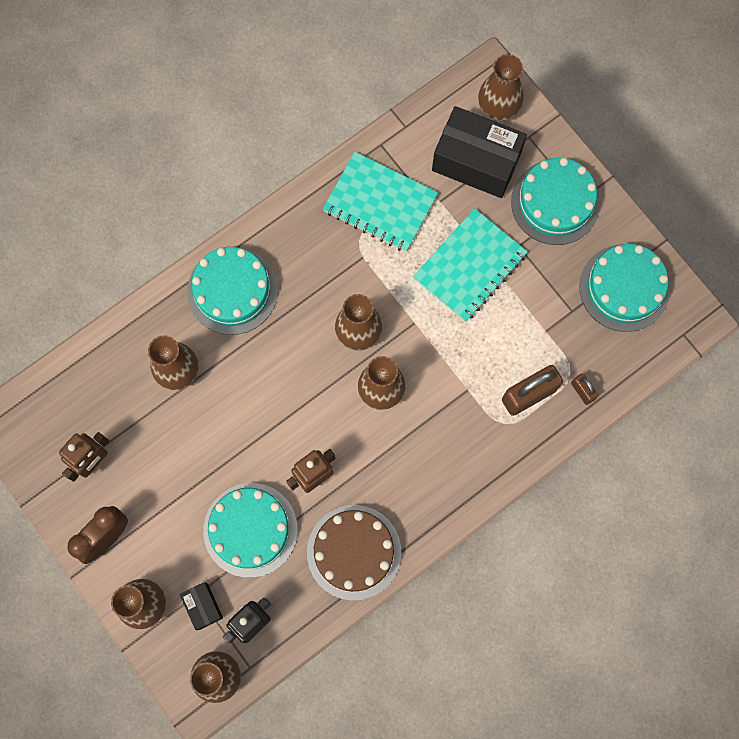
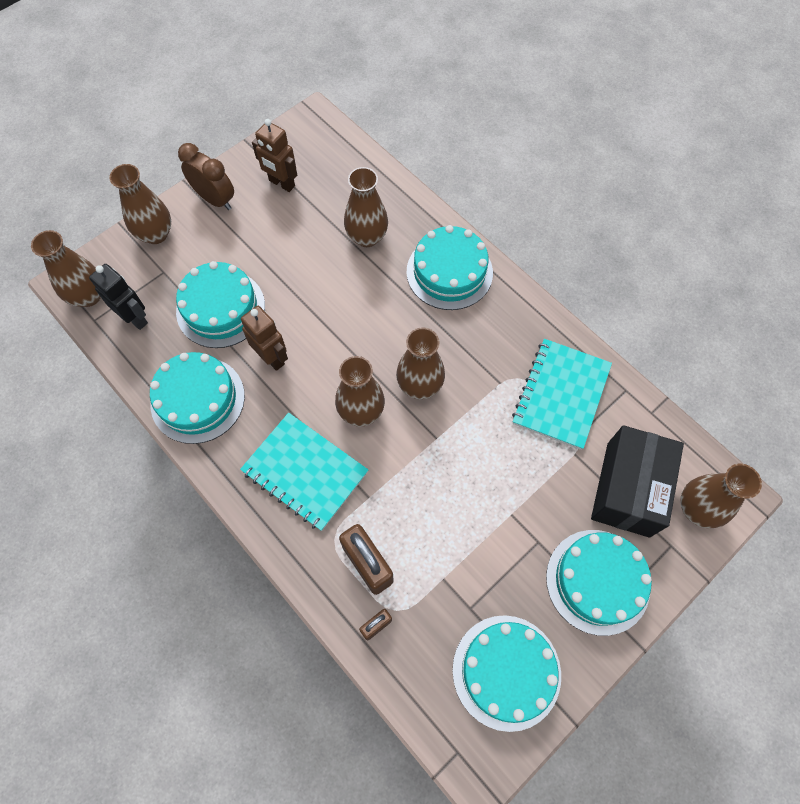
camera: 85 degrees right, 10 degrees down
black box [180,582,223,630] -> none
brown cake [307,505,401,600] -> turquoise cake [150,352,245,444]
turquoise notebook [413,208,528,322] -> turquoise notebook moved to [240,413,368,531]

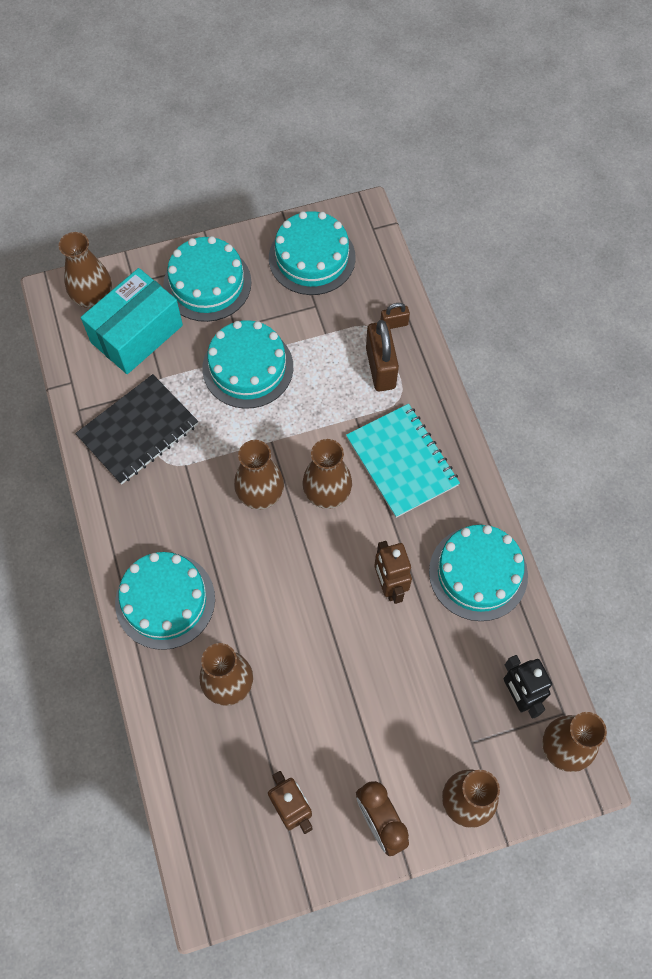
camera: 155 degrees left, 0 degrees up
turquoise cake [176,261,265,348] -> turquoise cake moved to [202,320,293,409]
turquoise notebook [512,339,612,450] -> black notebook [75,374,198,484]
black box [591,425,684,538] -> turquoise box [81,268,183,374]

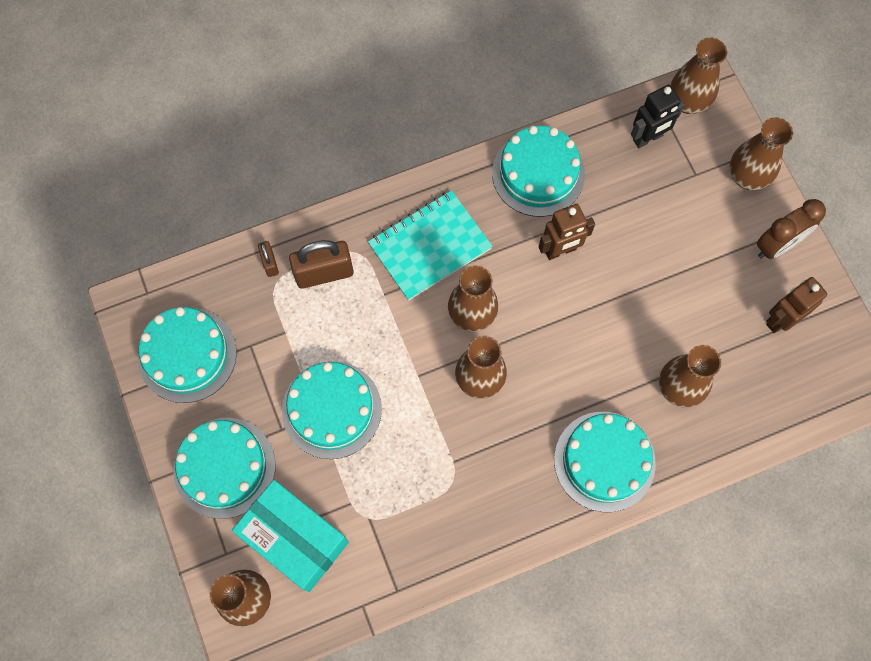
camera: 95 degrees left, 5 degrees up
black notebook [75,374,198,484] -> none

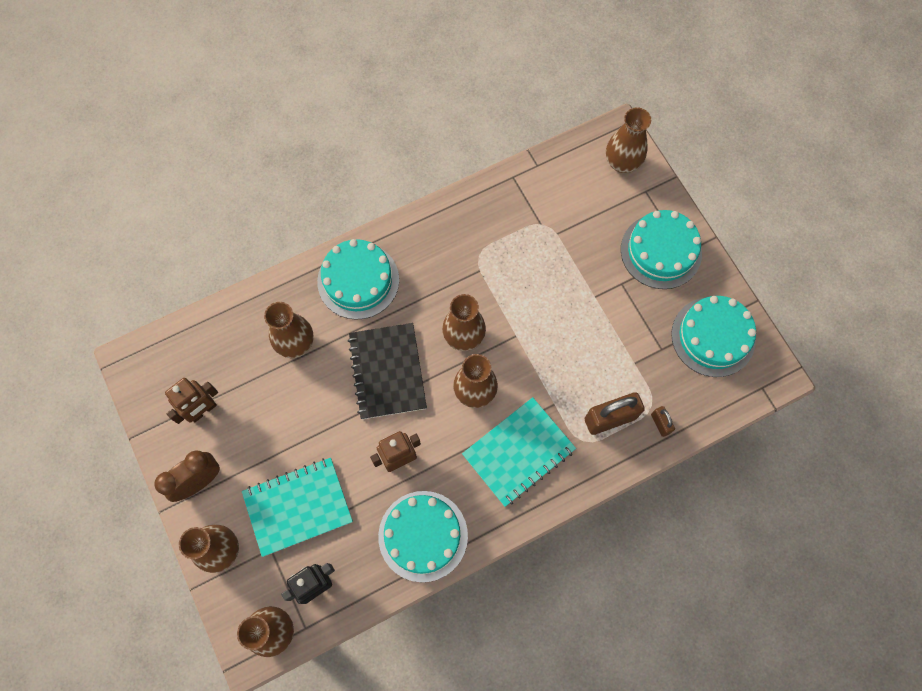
camera: 175 degrees right, 0 degrees up
turquoise box [232,480,349,592] -> none
turquoise cake [282,361,382,459] -> none
none -> turquoise notebook [242,458,353,557]
none -> black notebook [348,323,427,420]

